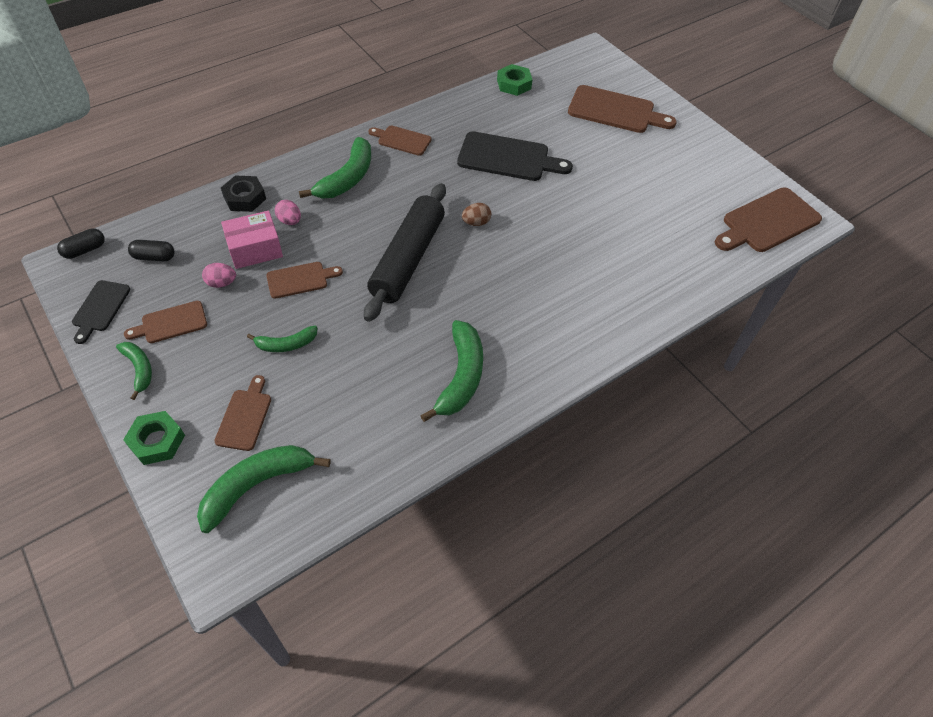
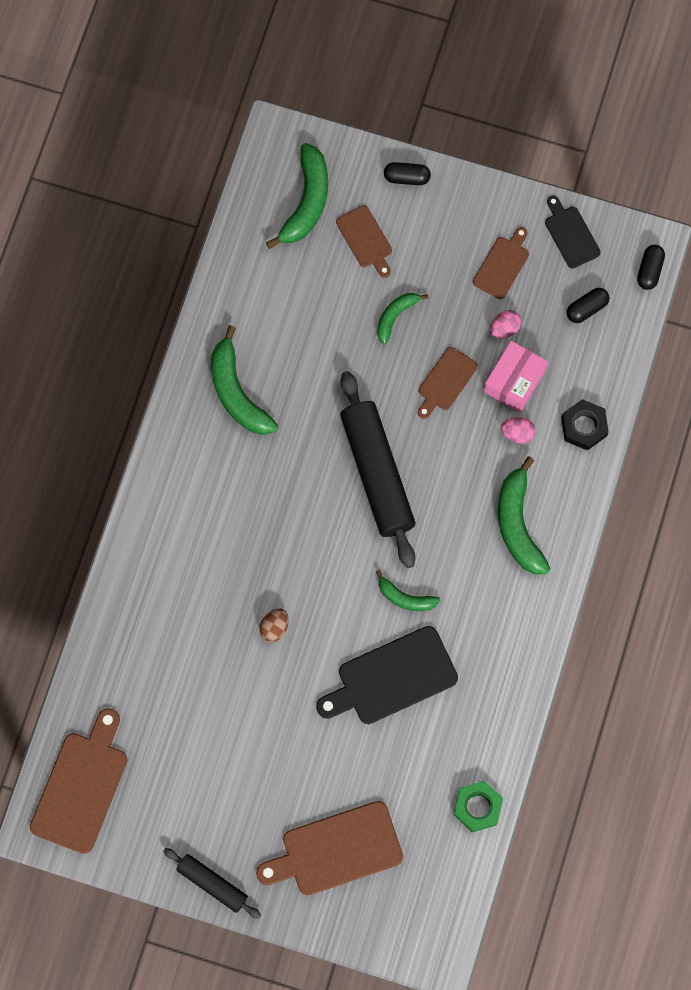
camera: 145 degrees right, 20 degrees up
green banana [116,342,152,400] -> green banana moved to [376,570,440,611]
green nut [123,411,185,465] -> black capsule [384,162,431,185]
brown cutting board [369,126,431,156] -> none
brown egg [462,203,491,226] -> brown egg moved to [259,609,289,642]
none -> black rolling pin [163,848,261,919]

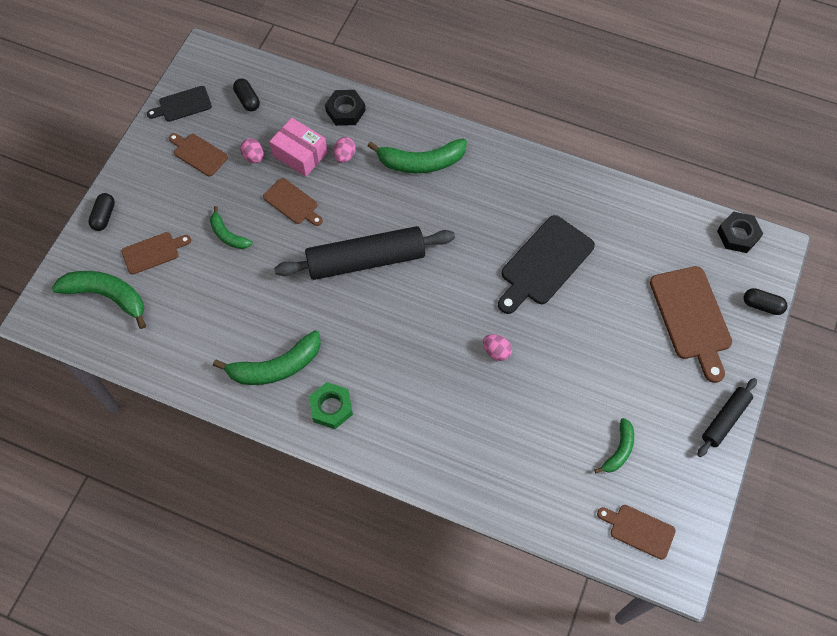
camera: 85 degrees left, 10 degrees down
brown cutting board [30,708,127,854] -> brown cutting board [597,505,676,560], size x0.57
brown egg [259,609,289,642] -> pink egg [483,334,512,361]
black cutting board [316,626,458,724] -> black cutting board turned 60 degrees clockwise [498,215,595,314]
green banana [376,570,440,611] -> green banana moved to [594,418,634,473]
green nut [453,781,503,833] -> green nut moved to [309,382,353,429]
black capsule [637,245,665,290] -> black capsule moved to [744,288,787,315]
none -> black nut [717,211,763,253]

